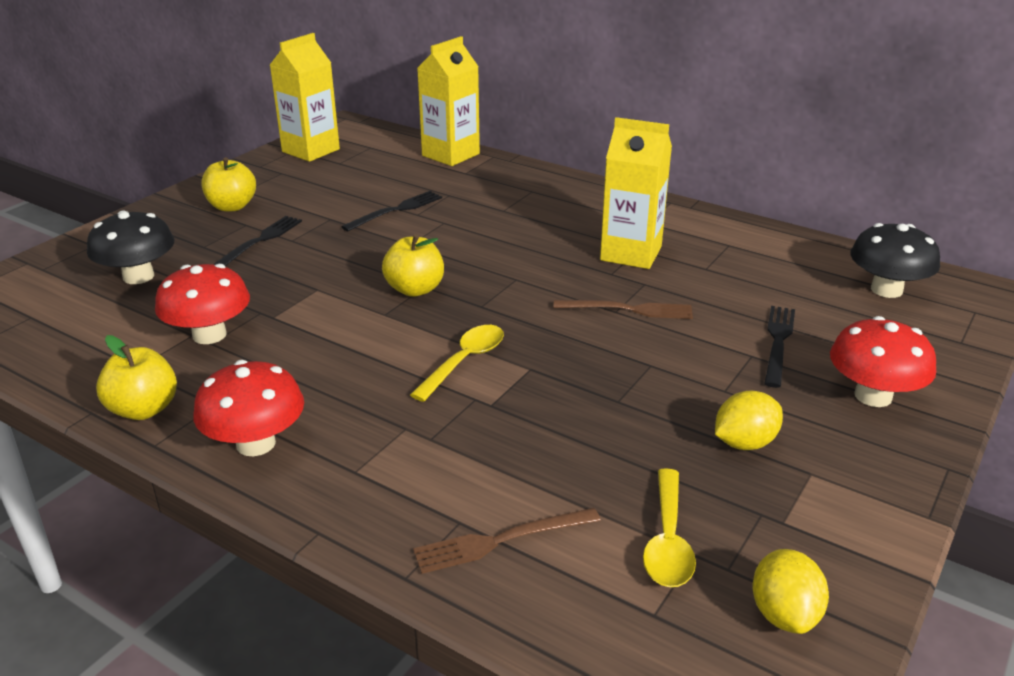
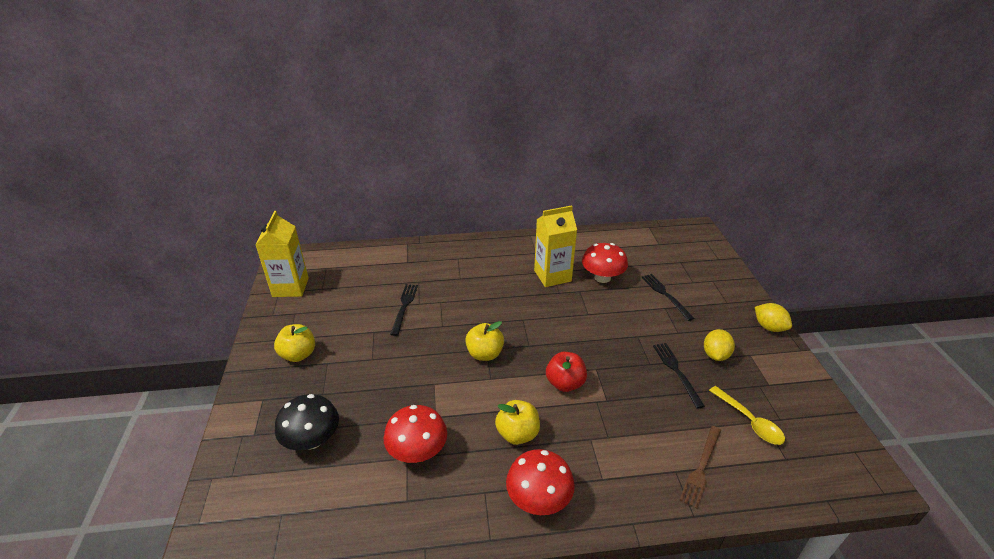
camera: 40 degrees left, 5 degrees up
yellow apple [96,335,177,420] -> yellow apple moved to [495,400,540,445]
black fork [213,216,302,266] -> black fork moved to [653,343,705,409]
yellow spoon [410,325,504,402] -> red apple [546,352,587,392]
yellow carton [417,36,480,166] -> none
brown fork [553,300,693,319] -> none
yellow lemon [752,549,829,634] -> yellow lemon moved to [755,303,792,332]
red mushroom [830,316,936,407] -> red mushroom moved to [582,243,628,283]
black mushroom [850,223,940,298] -> none

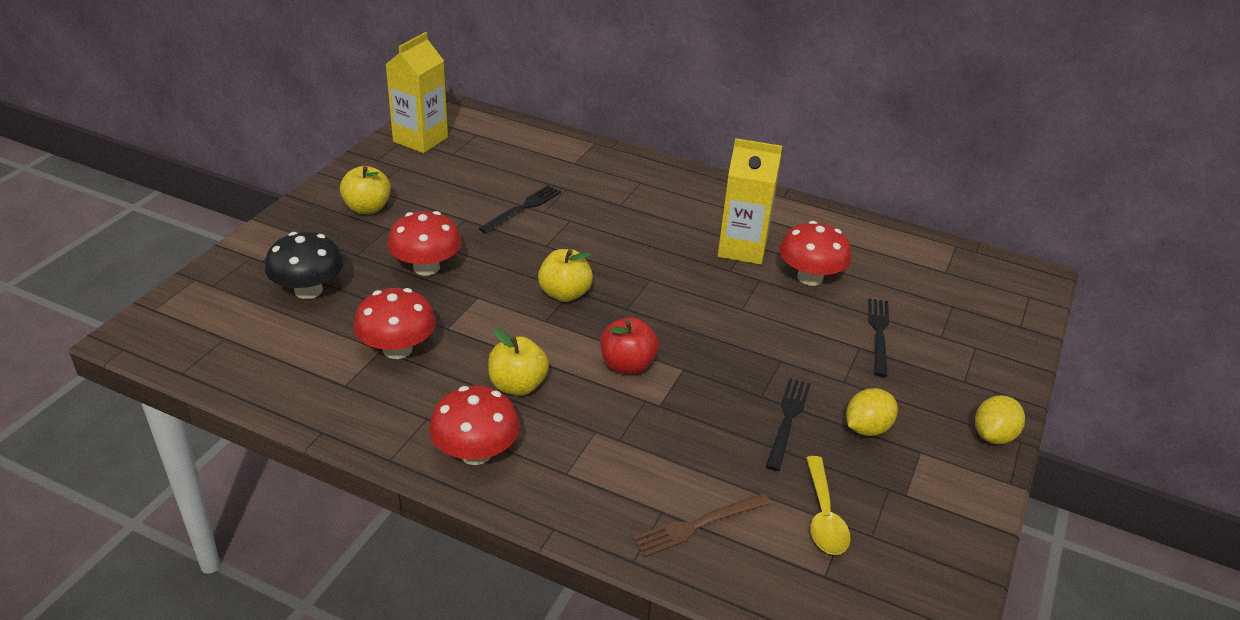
camera: 30 degrees right, 0 degrees up
yellow lemon [755,303,792,332] -> yellow lemon turned 45 degrees clockwise [975,395,1025,444]
none -> red mushroom [387,211,462,276]

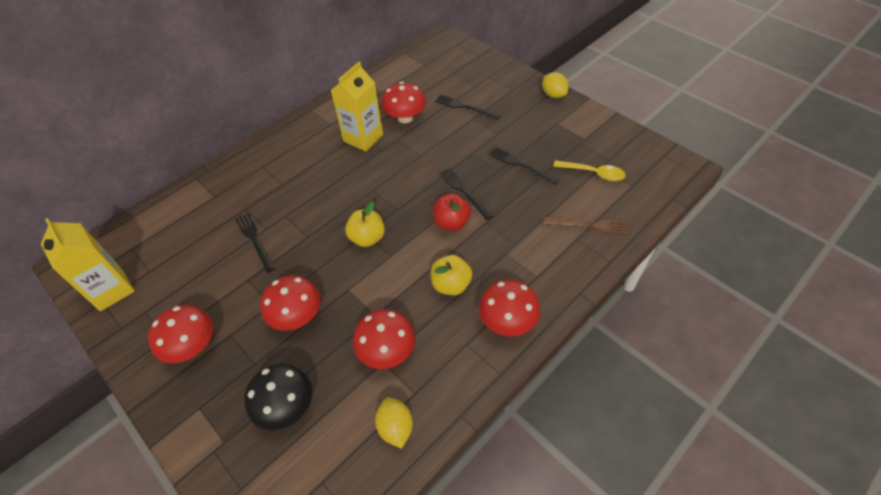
camera: 65 degrees left, 15 degrees up
yellow apple [340,166,391,214] -> red mushroom [148,305,213,363]
brown fork [633,493,771,557] -> brown fork turned 75 degrees counterclockwise [544,218,630,235]
yellow lemon [846,388,898,436] -> yellow lemon moved to [375,397,413,449]
none -> black fork [439,167,493,220]

